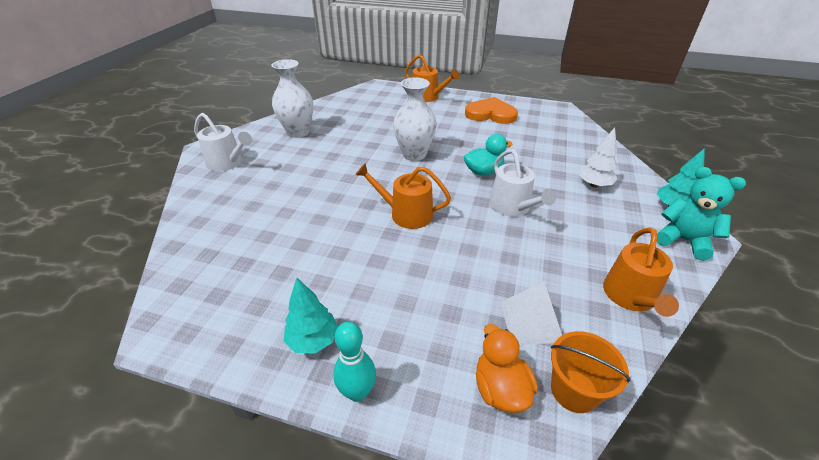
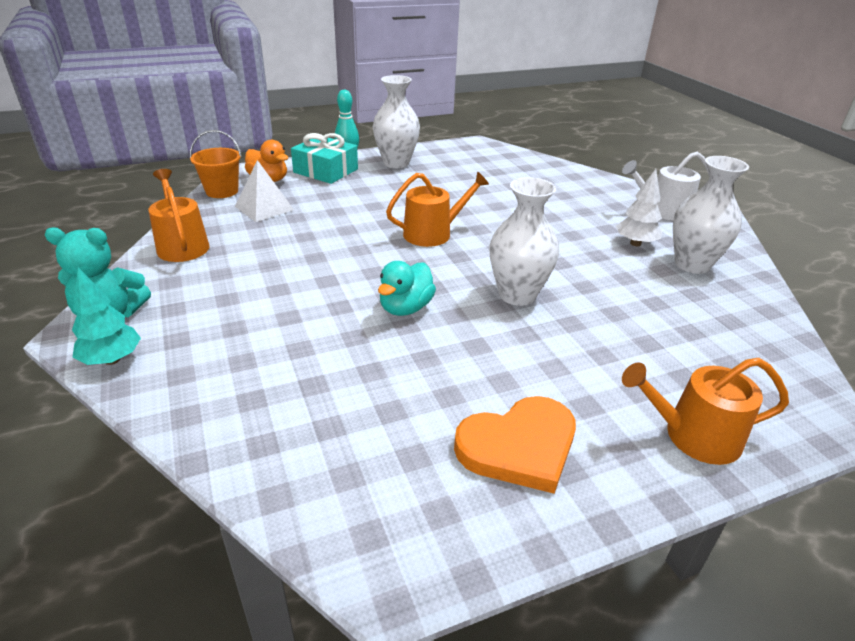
camera: 140 degrees right, 5 degrees down
turquoise tree [284,278,338,354] -> white vase [373,75,420,168]
white watering can [490,149,556,217] -> none
white tree [579,128,617,188] -> white tree moved to [616,169,662,246]
none -> turquoise gift [291,133,358,184]

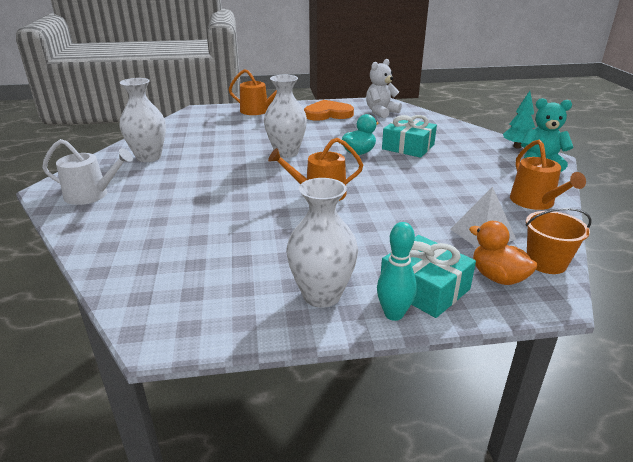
camera: 165 degrees left, 5 degrees down
white tree [616,169,662,246] -> none
none -> white teddy bear [366,59,402,118]
none -> turquoise gift [382,115,437,158]

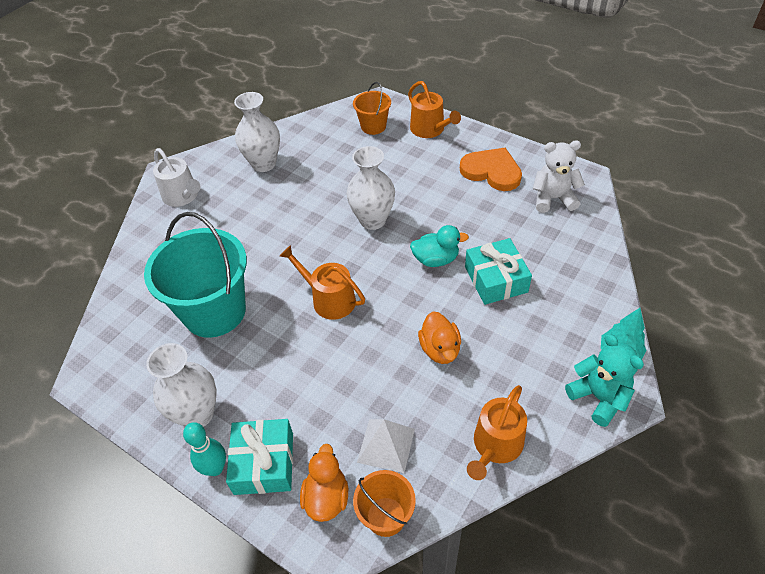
camera: 45 degrees right, 20 degrees up
none -> turquoise bucket [144,212,247,338]
none -> orange bucket [353,82,391,135]
none -> orange duck [418,311,461,364]

